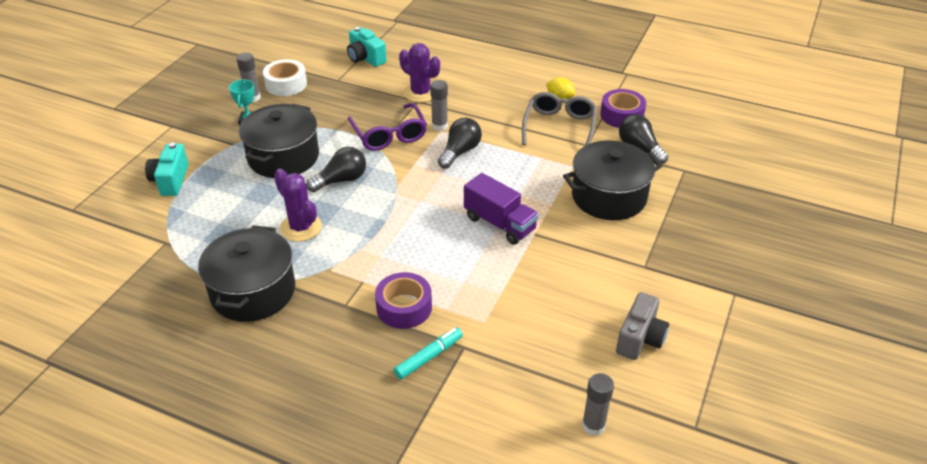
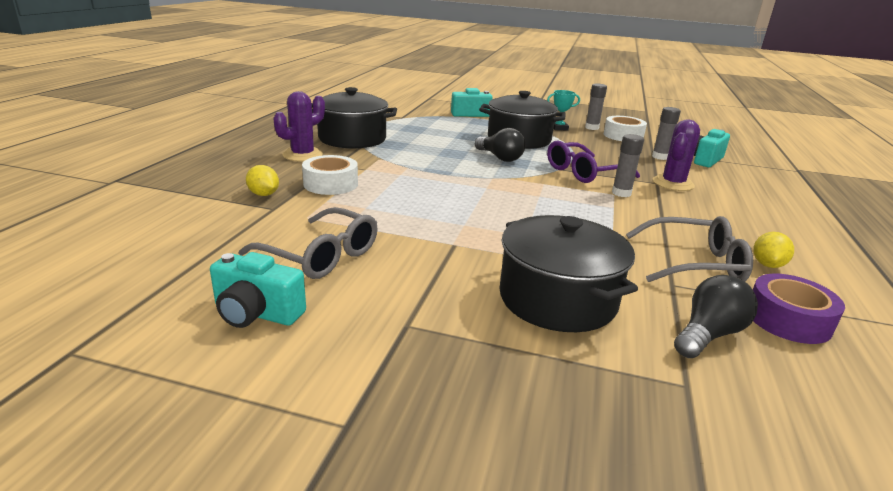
camera: 80 degrees right, 15 degrees down
purple cactus [274,169,322,242] -> purple cactus moved to [274,91,325,162]
purple tape [375,272,432,329] -> white tape [302,155,358,195]
turquoise marker [394,327,463,380] -> yellow lemon [246,165,279,196]
black light bulb [438,118,482,169] -> none
purple truck [464,173,539,245] -> none
grey glue stick [582,373,614,436] -> grey glue stick moved to [652,107,681,160]
grey camera [616,292,669,360] -> turquoise camera [210,252,306,328]
none -> grey glasses [239,207,378,279]

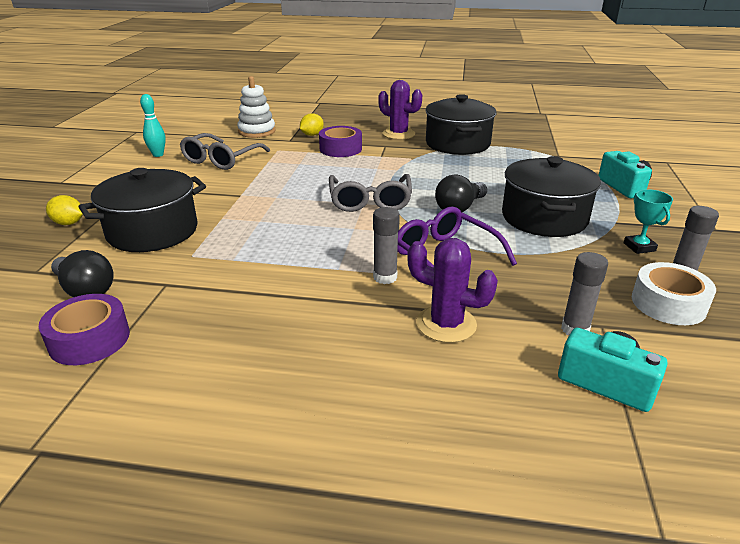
camera: 85 degrees right, 5 degrees up
turquoise camera [210,252,306,328] -> turquoise bowling pin [140,94,166,157]
white tape [302,155,358,195] -> purple tape [319,126,362,157]
grey glasses [626,216,753,282] -> grey glasses moved to [329,174,412,212]
yellow lemon [753,232,794,268] -> yellow lemon moved to [46,195,83,225]
none -> white stacking toy [237,76,276,138]

